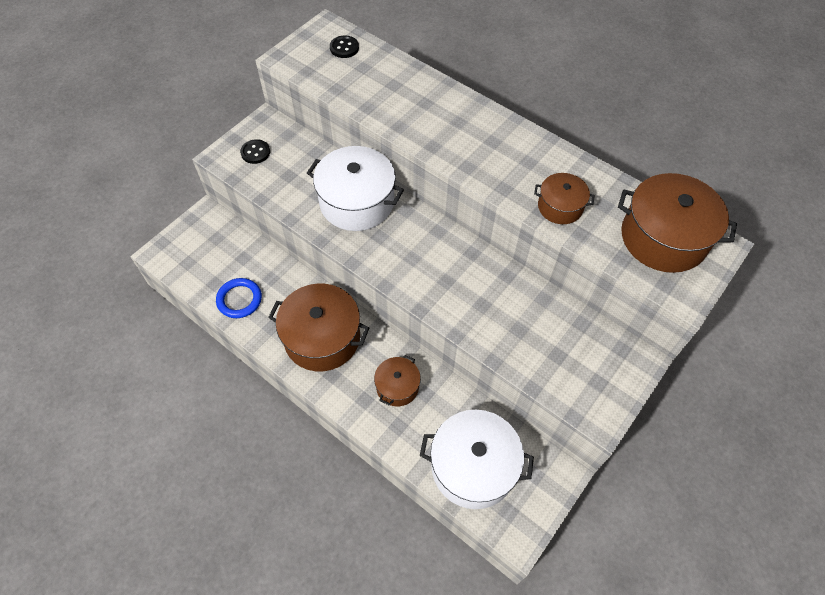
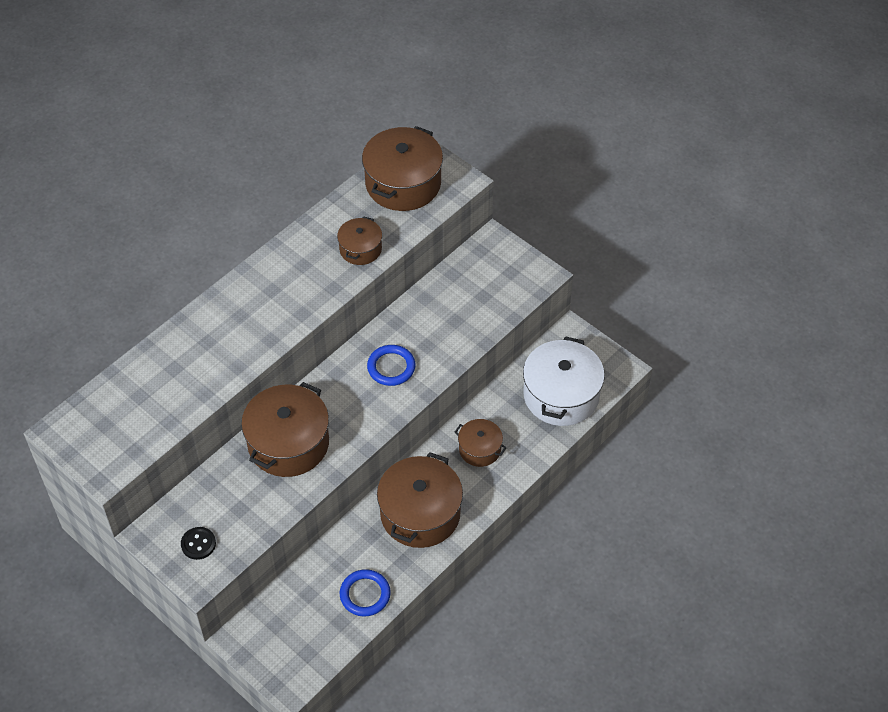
camera: 85 degrees left, 5 degrees down
white pot [307,146,404,231] -> brown pot [241,382,329,477]
black button [330,35,359,58] -> none
none -> blue ring [367,345,415,386]

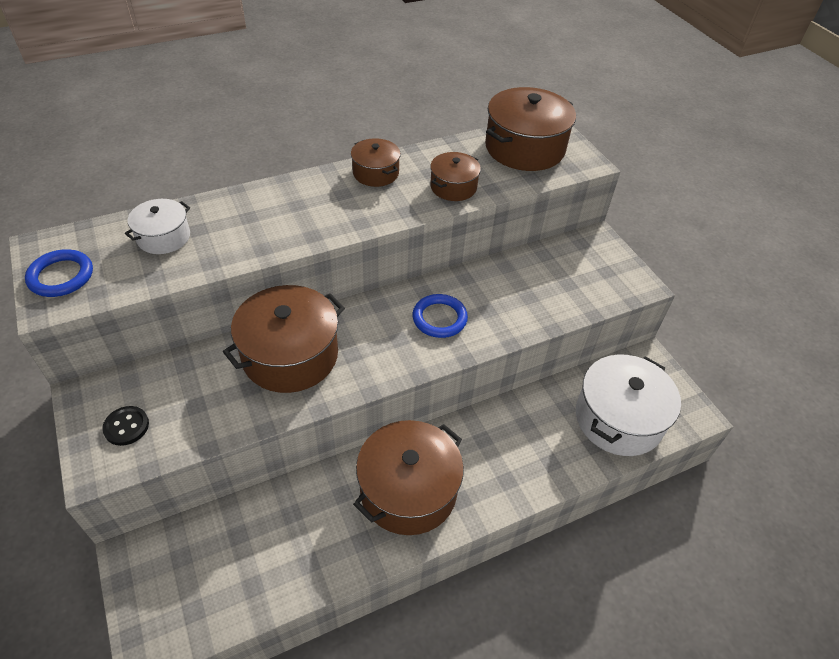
camera: 20 degrees right, 5 degrees down
blue ring [340,569,391,617] -> blue ring moved to [25,249,93,297]
brown pot [455,419,507,467] -> brown pot moved to [351,138,401,187]
none -> white pot [125,199,190,254]

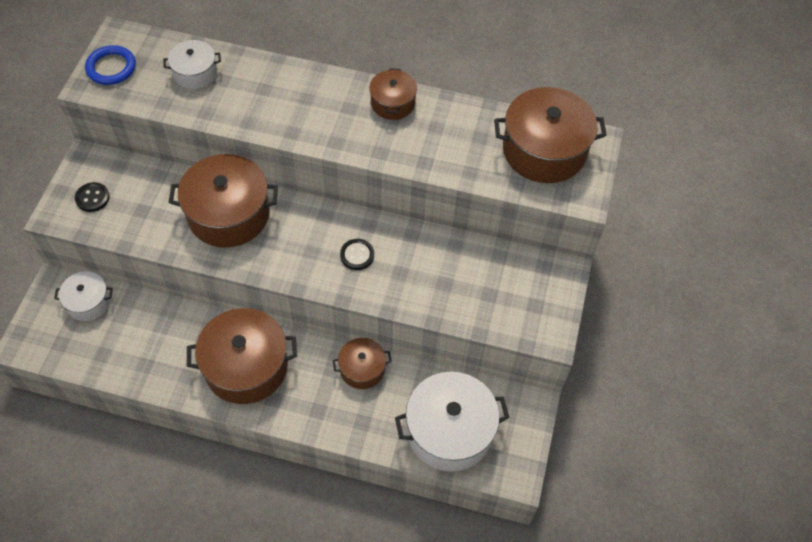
camera: 40 degrees right, 10 degrees up
blue ring [412,294,468,338] -> black button [340,239,374,270]
brown pot [430,152,481,201] -> brown pot moved to [332,338,392,389]
none -> white pot [54,271,113,321]

